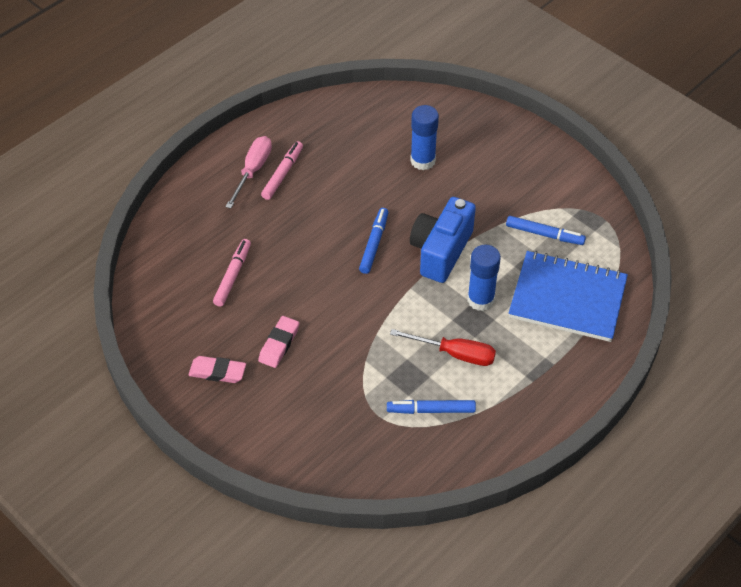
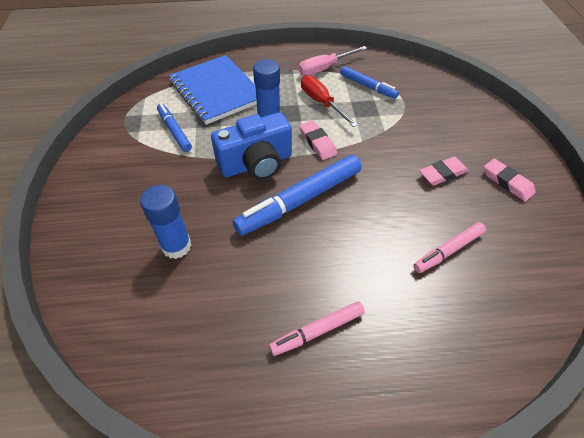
camera: 140 degrees left, 0 degrees up
pink screwdriver [225,136,272,209] -> pink screwdriver moved to [298,46,367,76]
blue marker [359,208,388,274] -> blue marker [233,155,361,236], size x1.76
none -> pink eraser [299,120,337,160]

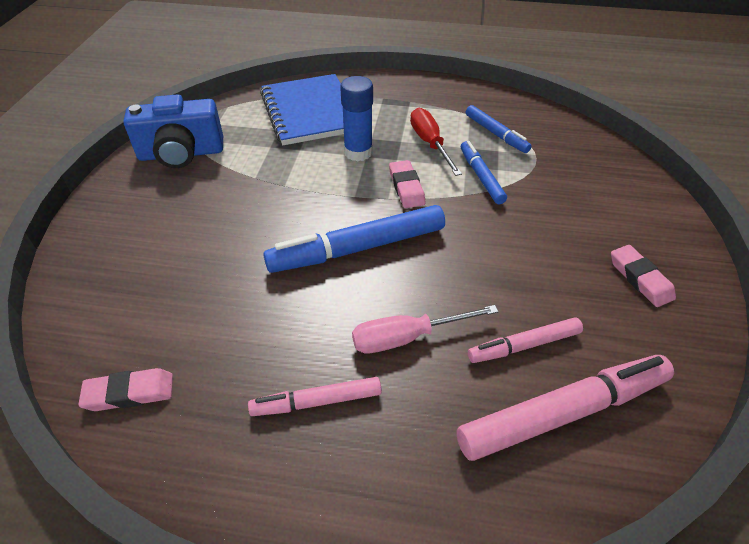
camera: 15 degrees right, 5 degrees down
blue glue stick [140,185,191,259] -> none
blue marker [157,103,192,152] -> blue marker moved to [461,141,507,204]
blue camera [211,112,292,180] -> blue camera moved to [123,94,223,168]
pink screwdriver [298,46,367,76] -> pink screwdriver moved to [352,305,499,353]
pink eraser [419,157,468,186] -> pink eraser moved to [78,368,173,411]
none -> pink marker [456,355,674,461]

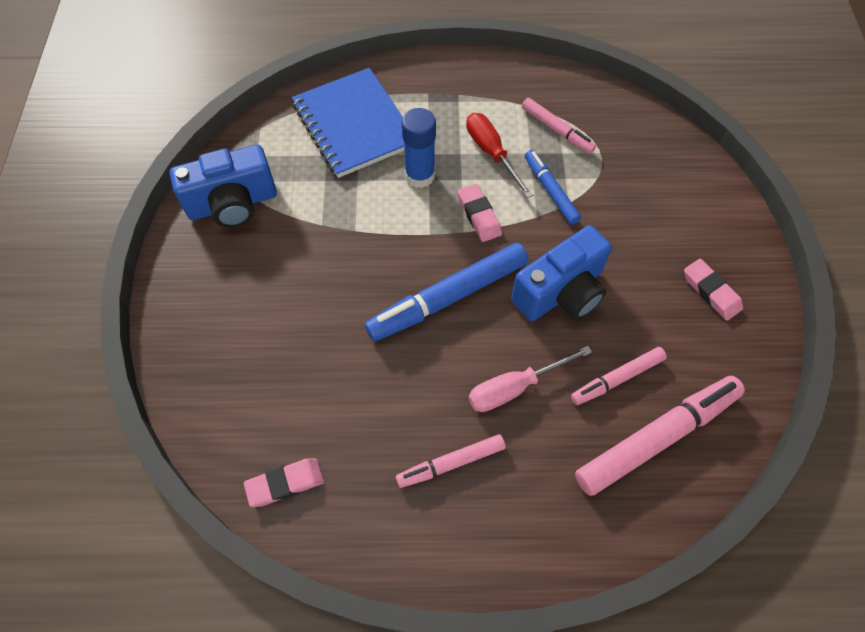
camera: 10 degrees left, 15 degrees up
blue marker [466,105,532,153] -> pink marker [522,98,596,154]
none -> blue camera [511,225,612,321]

